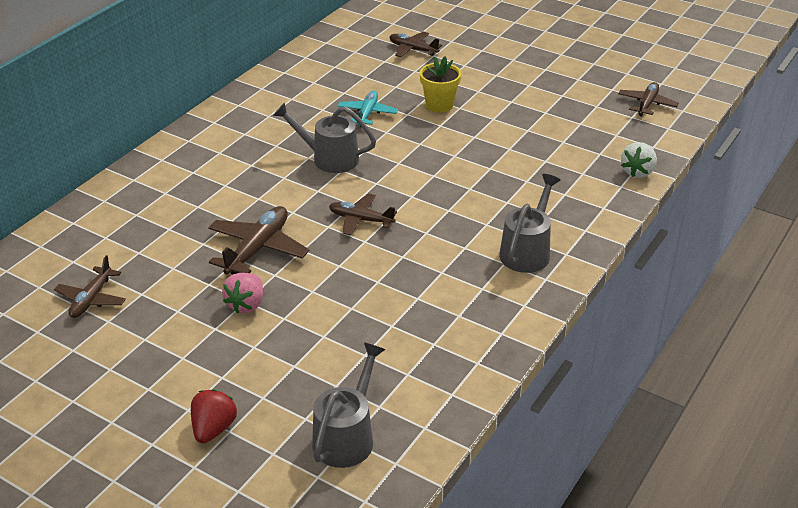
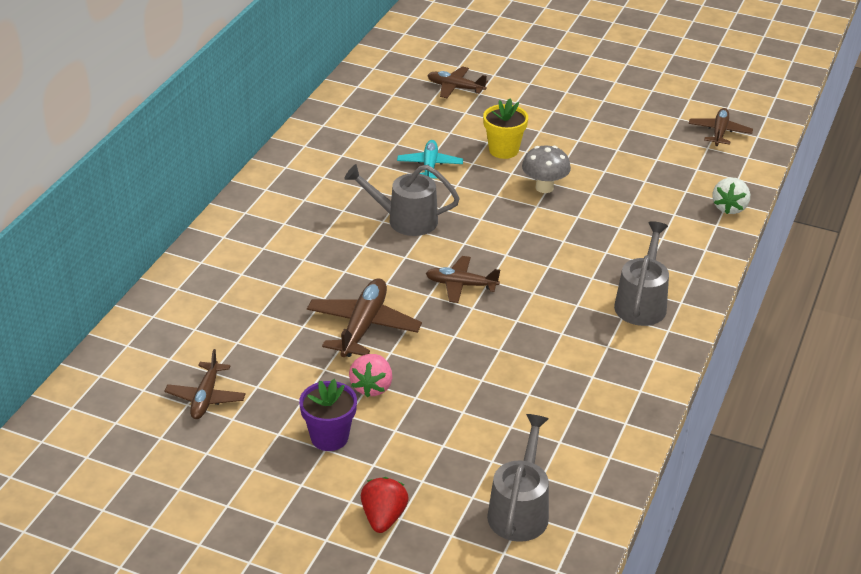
camera: 10 degrees left, 0 degrees up
none -> purple flower pot [299,379,357,451]
none -> grey mushroom [522,146,571,193]

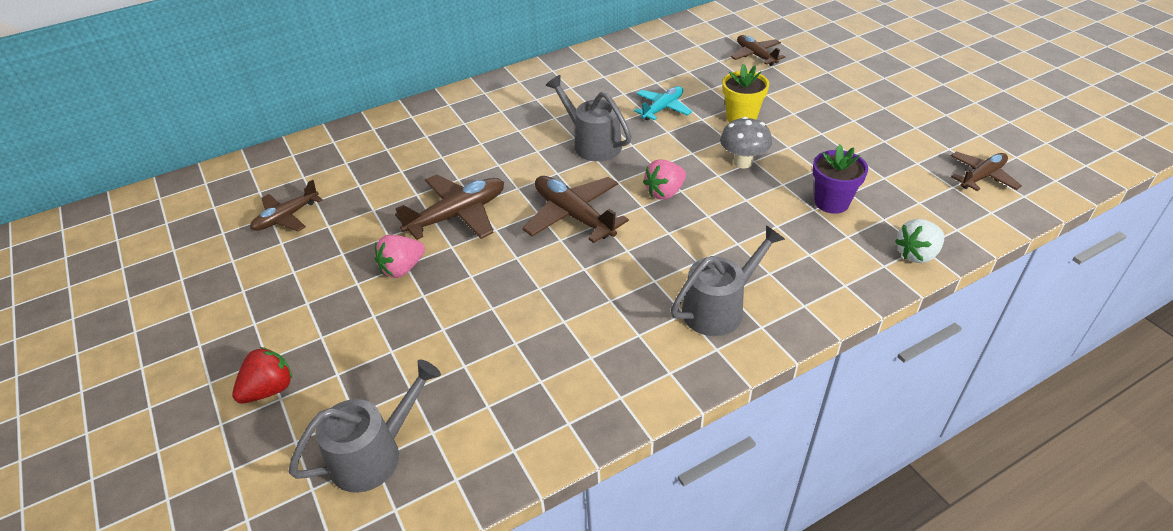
camera: 40 degrees right, 5 degrees up
purple flower pot [299,379,357,451] -> purple flower pot moved to [813,144,868,214]
brown plane [426,256,500,303] -> brown plane [522,176,629,243], size x1.54
none -> pink strawberry [643,160,686,200]

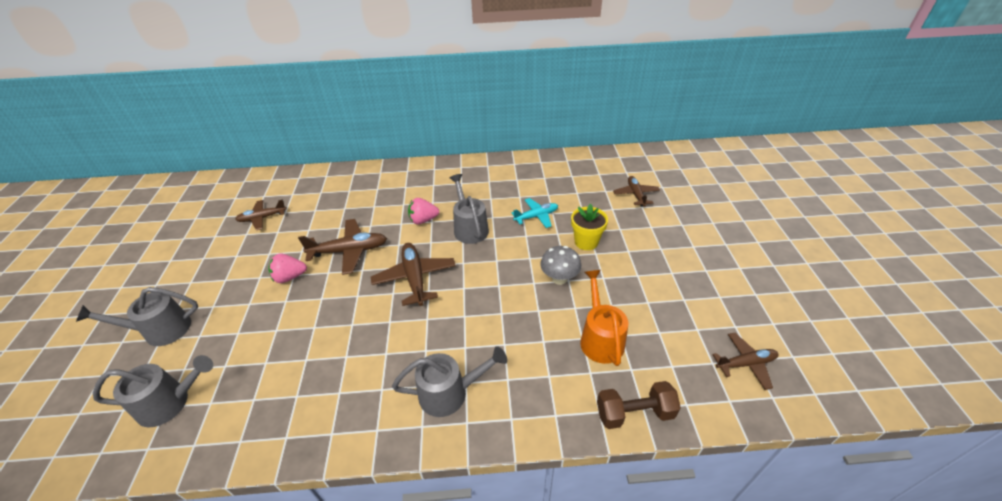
camera: 25 degrees right, 0 degrees up
red strawberry [232,347,293,404] -> grey watering can [76,287,198,346]
pink strawberry [643,160,686,200] -> pink strawberry moved to [408,198,439,224]
purple flower pot [813,144,868,214] -> orange watering can [580,270,628,366]
white strawberry [895,219,944,263] -> brown dumbbell [597,381,681,429]

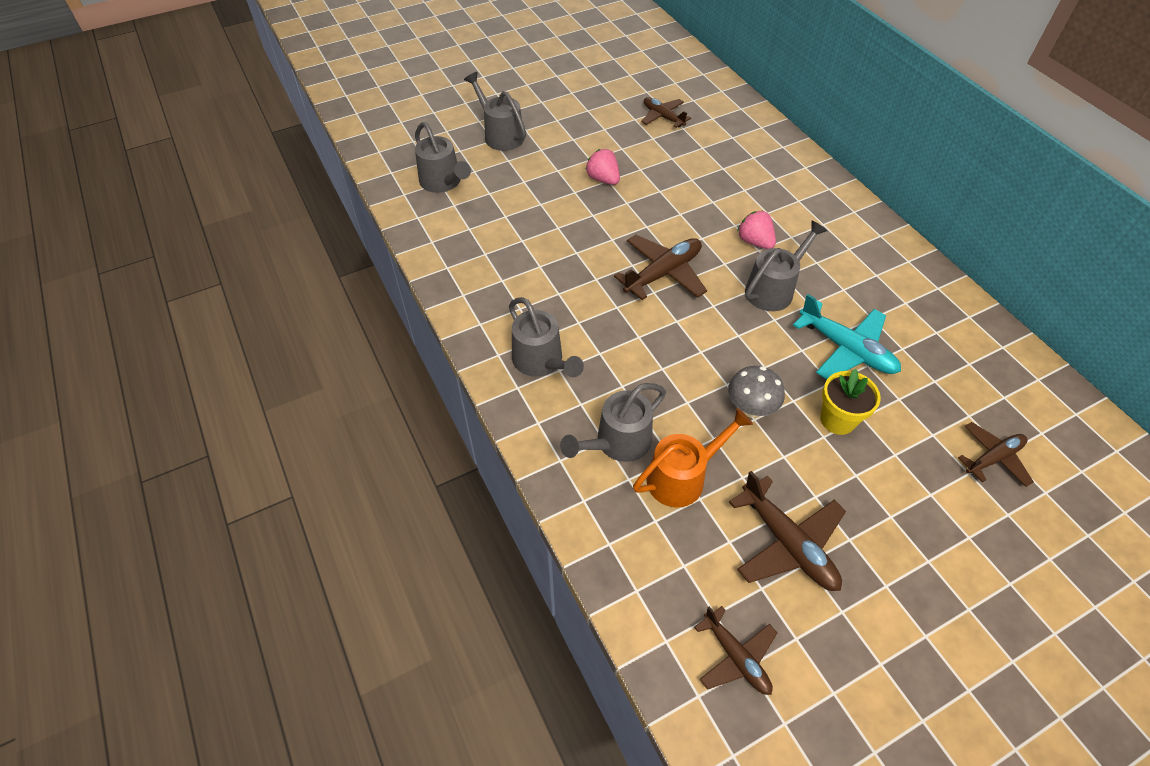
camera: 65 degrees right, 10 degrees up
brown plane [298,219,387,275] -> brown plane moved to [729,471,846,591]
turquoise plane [511,198,558,228] -> turquoise plane [793,294,901,379], size x1.54
brown dumbbell [597,381,681,429] -> none
none -> grey watering can [560,383,666,462]

